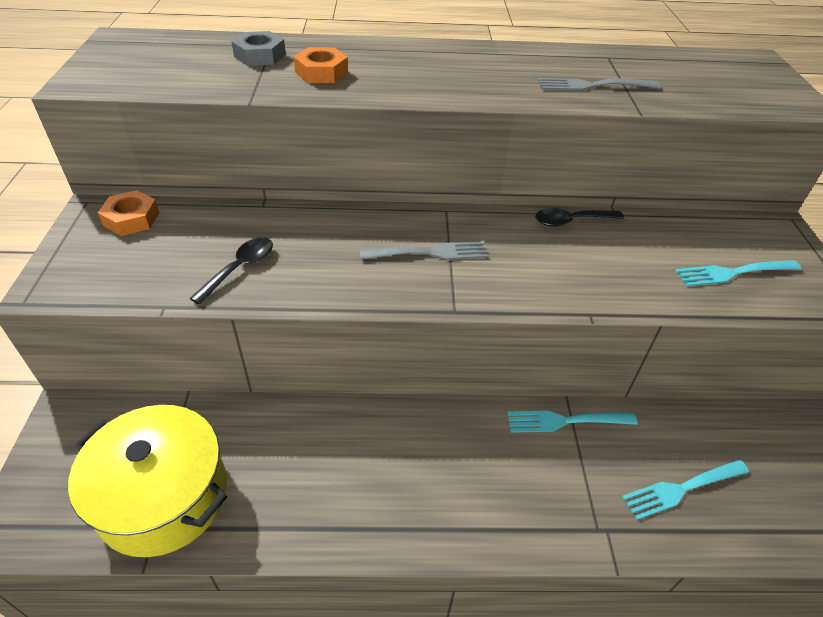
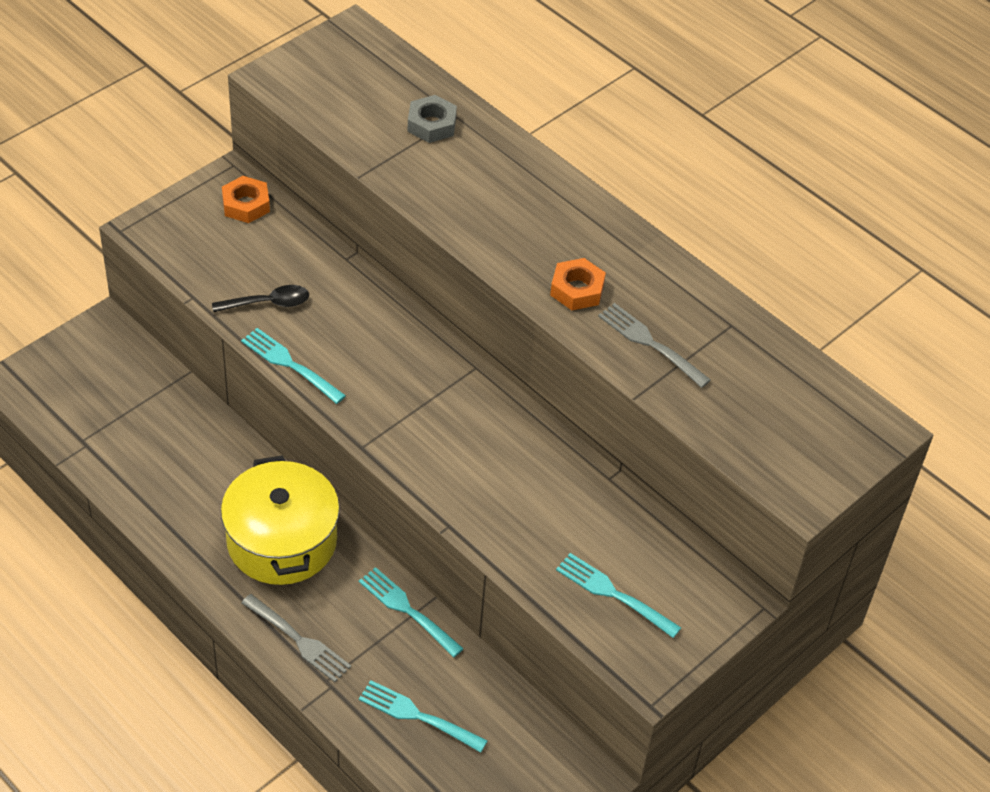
camera: 45 degrees right, 5 degrees up
yellow pot [68,405,227,557] -> yellow pot moved to [221,455,340,585]
orange nut [294,47,348,83] -> orange nut moved to [550,258,606,310]
grey fork [360,241,488,260] -> grey fork moved to [242,594,351,682]
black spoon [535,208,624,226] -> none
none -> turquoise fork [241,328,346,404]

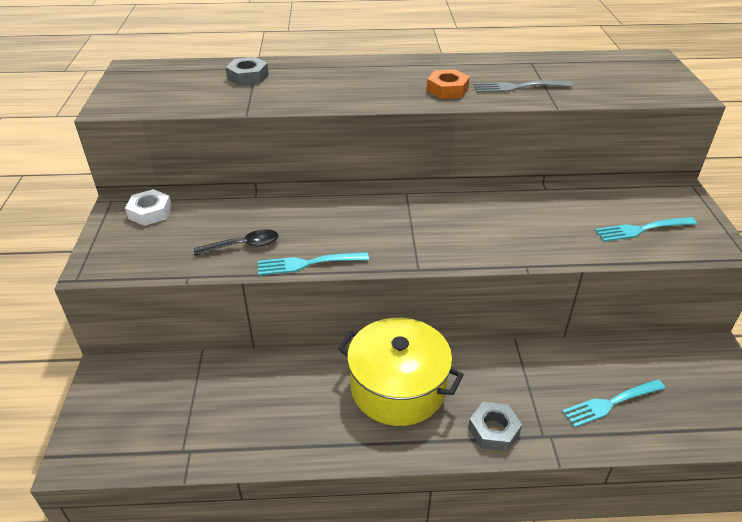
camera: 45 degrees left, 10 degrees down
black spoon [212,285,309,312] -> black spoon turned 45 degrees clockwise [194,229,278,256]
orange nut [222,176,270,223] -> white nut [125,189,172,226]
grey fork [242,594,351,682] -> grey nut [468,402,522,451]
turquoise fork [359,567,464,657] -> none

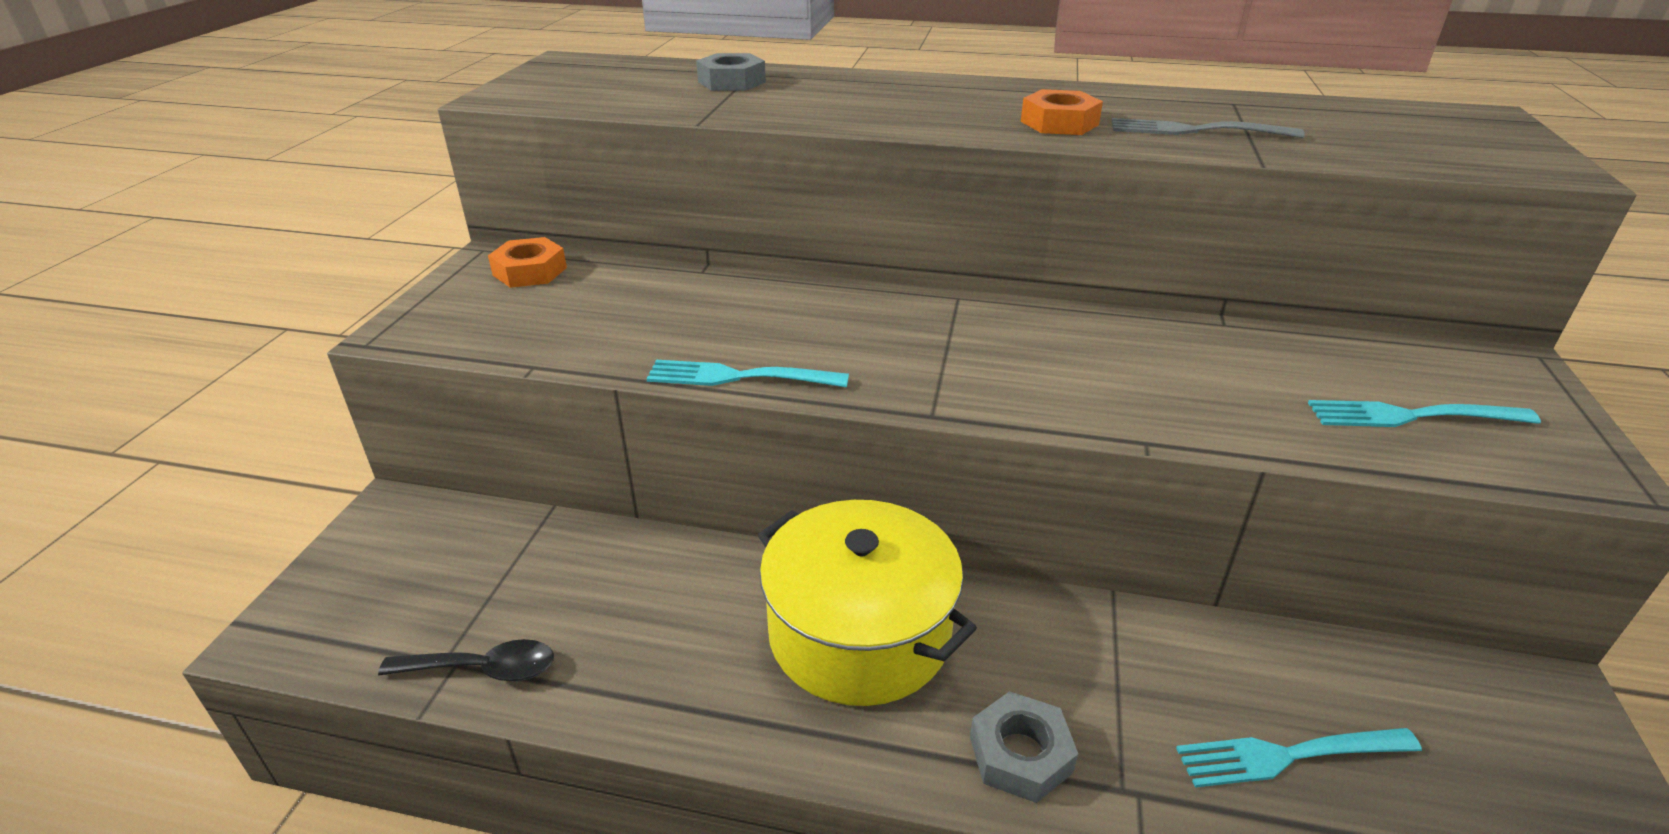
camera: 15 degrees right, 5 degrees down
white nut [125,189,172,226] -> orange nut [488,237,567,288]
black spoon [194,229,278,256] -> black spoon moved to [378,639,554,681]

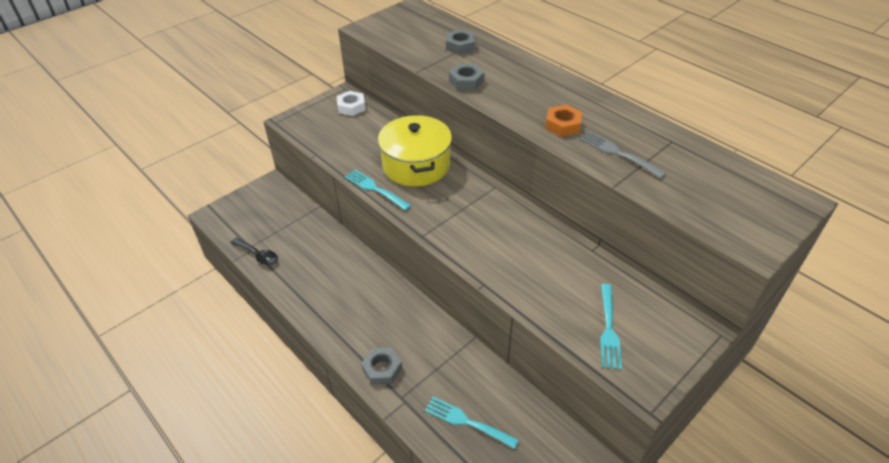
camera: 35 degrees right, 10 degrees up
orange nut [488,237,567,288] -> white nut [337,91,366,116]
yellow pot [758,500,977,706] -> yellow pot moved to [378,115,452,187]
turquoise fork [1308,400,1541,427] -> turquoise fork turned 120 degrees counterclockwise [600,284,622,369]
none -> grey nut [449,64,485,90]

